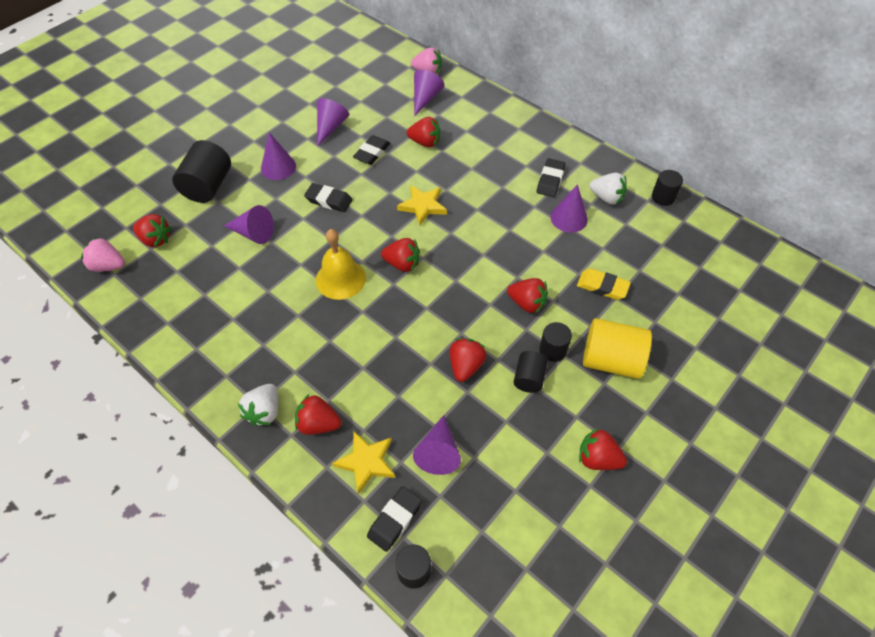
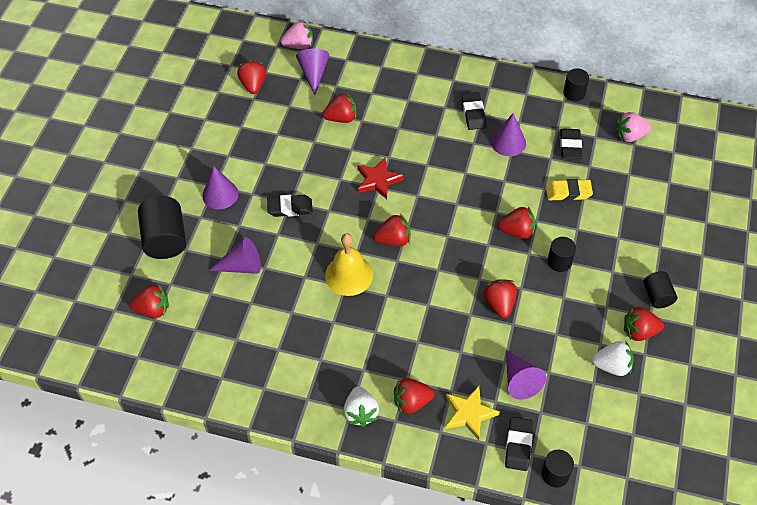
camera: 25 degrees left, 0 degrees up
pink strawberry [81,237,125,272] -> pink strawberry moved to [616,112,651,142]
purple cone [317,98,349,147] -> none
black eraser [353,135,390,165] -> black eraser moved to [560,129,582,158]
yellow star [397,185,447,225] -> red star [357,158,404,199]
black cylinder [514,351,548,393] -> black cylinder moved to [644,271,677,308]
yellow cylinder [583,318,652,379] -> none
white strawberry [589,173,627,205] -> white strawberry moved to [591,341,634,376]
none -> red strawberry [237,60,266,94]

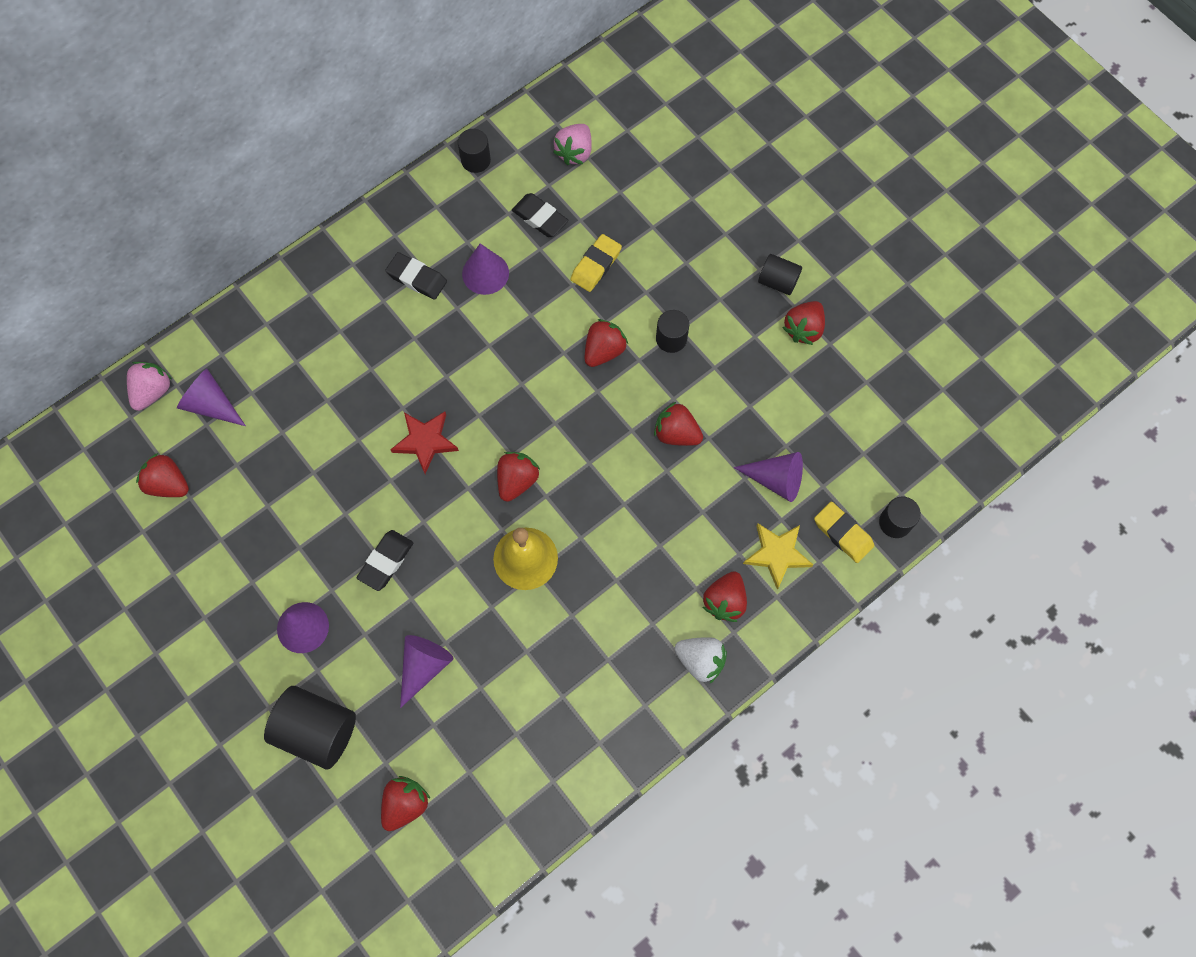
camera: 55 degrees left, 15 degrees up
red strawberry [322,93,356,123] -> none
black eraser [505,417,533,471] -> yellow eraser [814,502,874,563]
white strawberry [591,341,634,376] -> none

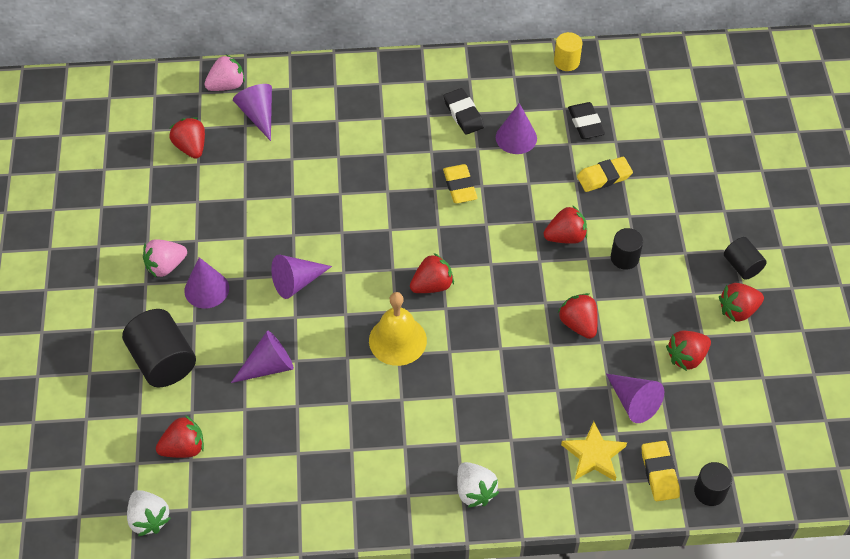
camera: 35 degrees right, 15 degrees down
black eraser [357,530,413,591] -> purple cone [271,254,332,299]
red star [390,412,459,474] -> none
black cylinder [458,129,491,173] -> yellow cylinder [554,32,582,71]
pink strawberry [553,124,592,165] -> pink strawberry moved to [143,239,187,278]
red strawberry [702,571,747,622] -> red strawberry moved to [666,330,711,371]
none -> white strawberry [127,490,171,536]
none -> yellow eraser [443,164,478,203]

